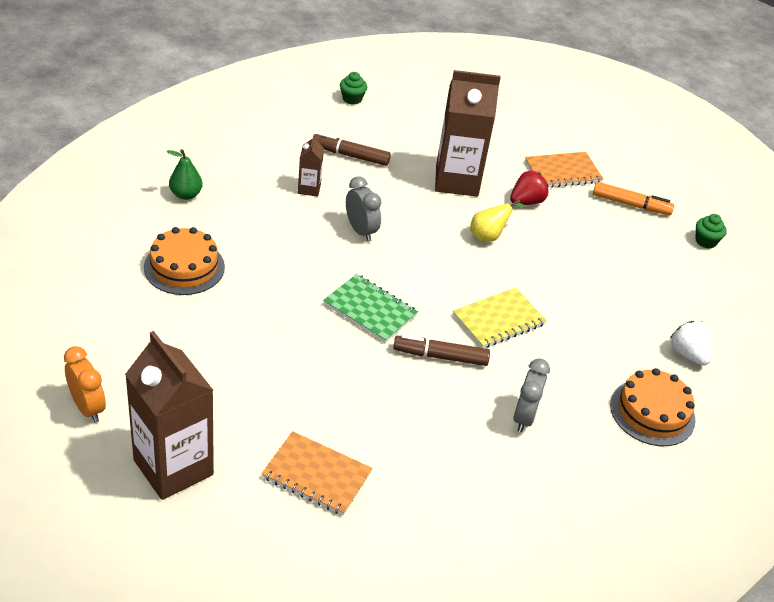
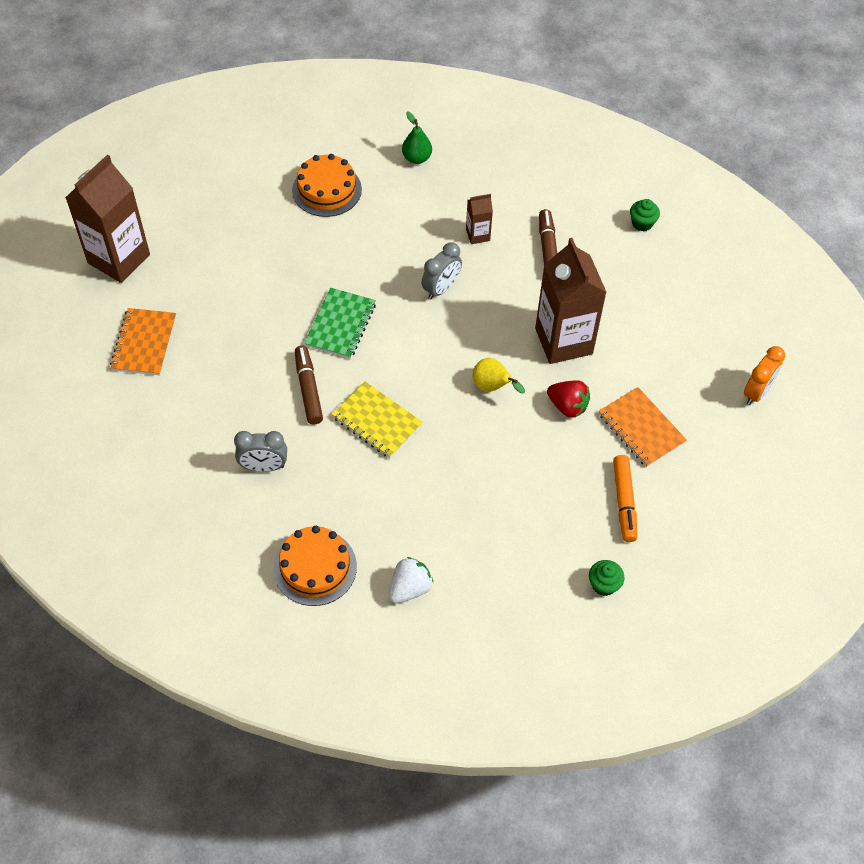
camera: 75 degrees right, 15 degrees up
orange clock [64,346,106,423] -> orange clock moved to [744,346,785,405]

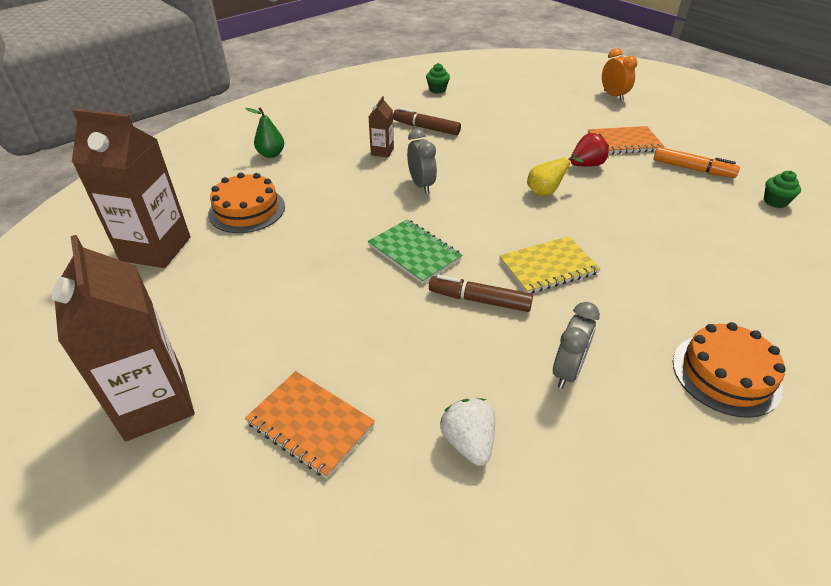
camera: 60 degrees left, 15 degrees down
white strawberry [389,557,433,603] -> white strawberry moved to [440,398,495,466]
brown carton [535,238,607,364] -> brown carton moved to [72,109,191,268]

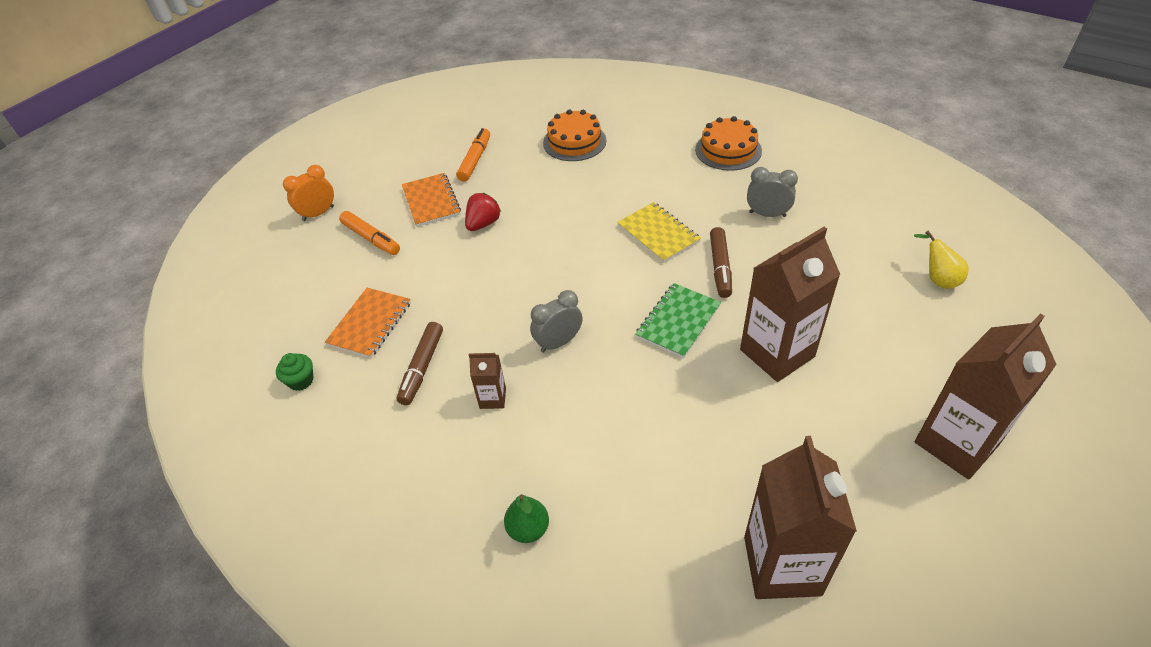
camera: 100 degrees left, 5 degrees up
orange cake [208,172,285,233] -> orange cake moved to [543,109,606,161]
orange notebook [245,371,375,478] -> orange notebook moved to [325,288,411,358]
white strawberry [440,398,495,466] -> none
yellow pear [527,153,584,196] -> yellow pear moved to [914,231,969,289]
red strawberry [570,133,609,167] -> red strawberry turned 75 degrees clockwise [465,193,501,231]
green cupcake [764,171,801,208] -> none
none -> orange marker [339,211,400,255]
none -> brown carton [740,227,840,382]

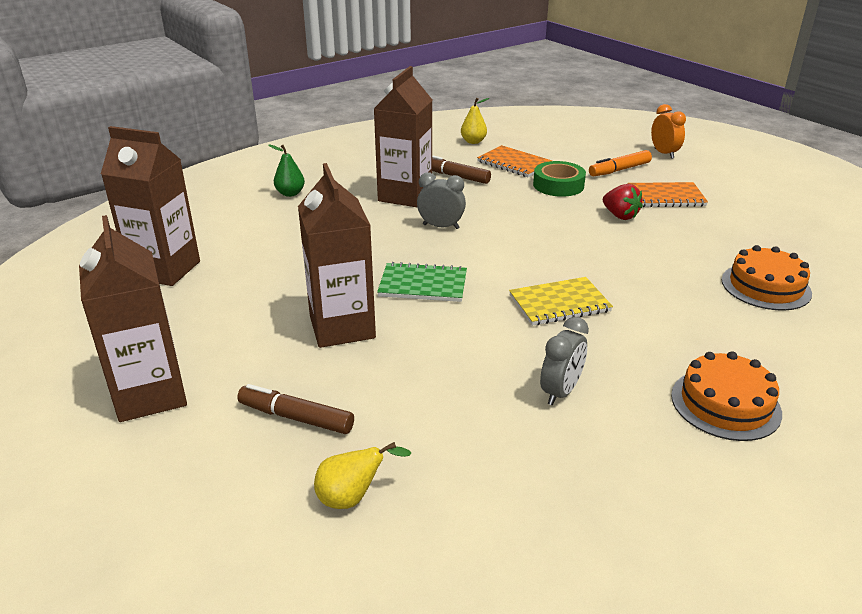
camera: 105 degrees right, 15 degrees down
green cupcake [276,353,313,391] -> yellow pear [461,98,489,144]
orange marker [456,128,490,182] -> none
brown carton [469,353,506,409] -> brown carton [374,66,432,207], size x2.17
grey clock [530,290,582,353] -> grey clock turned 60 degrees counterclockwise [417,172,466,229]
green notebook [635,283,721,358] -> green notebook turned 45 degrees counterclockwise [377,262,467,302]
brown marker [710,227,732,298] -> brown marker moved to [237,384,354,434]
none -> green tape [533,161,586,197]

